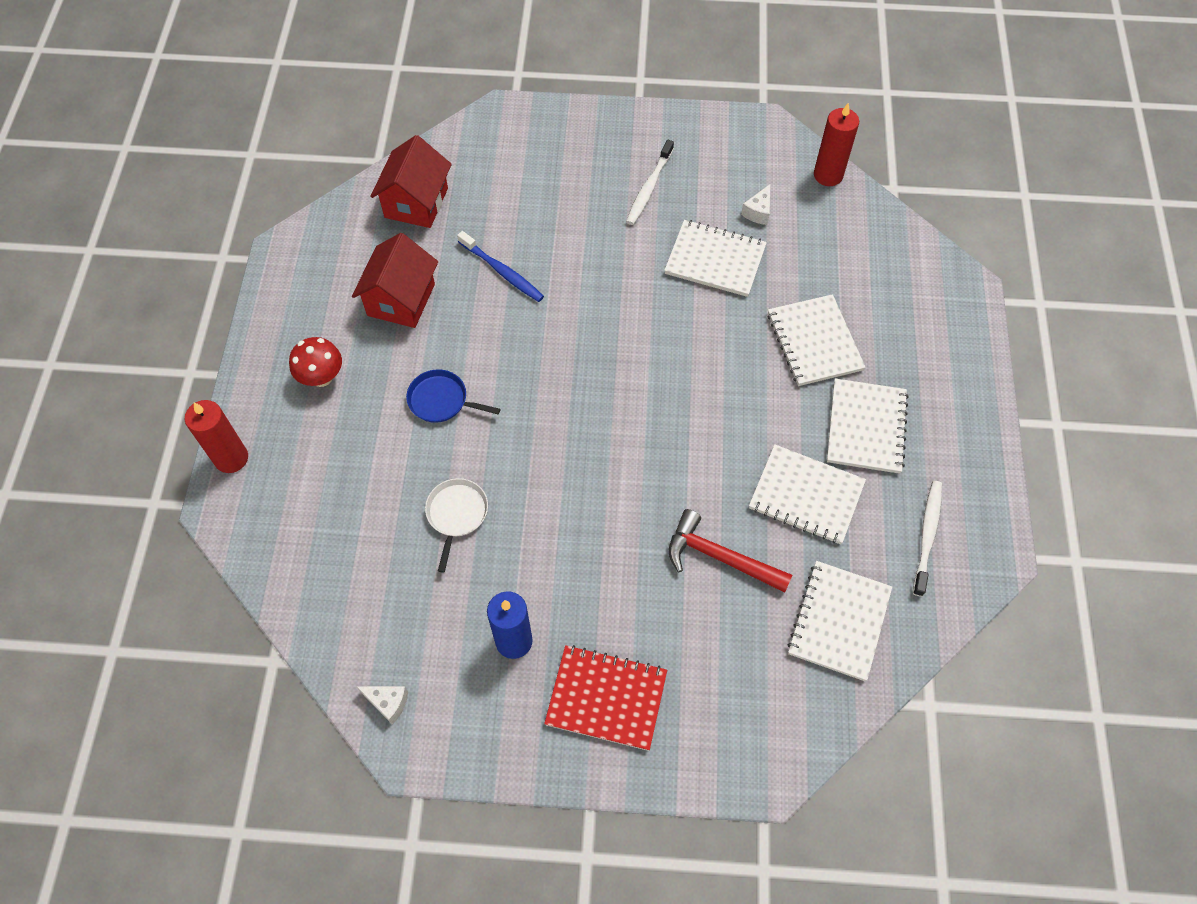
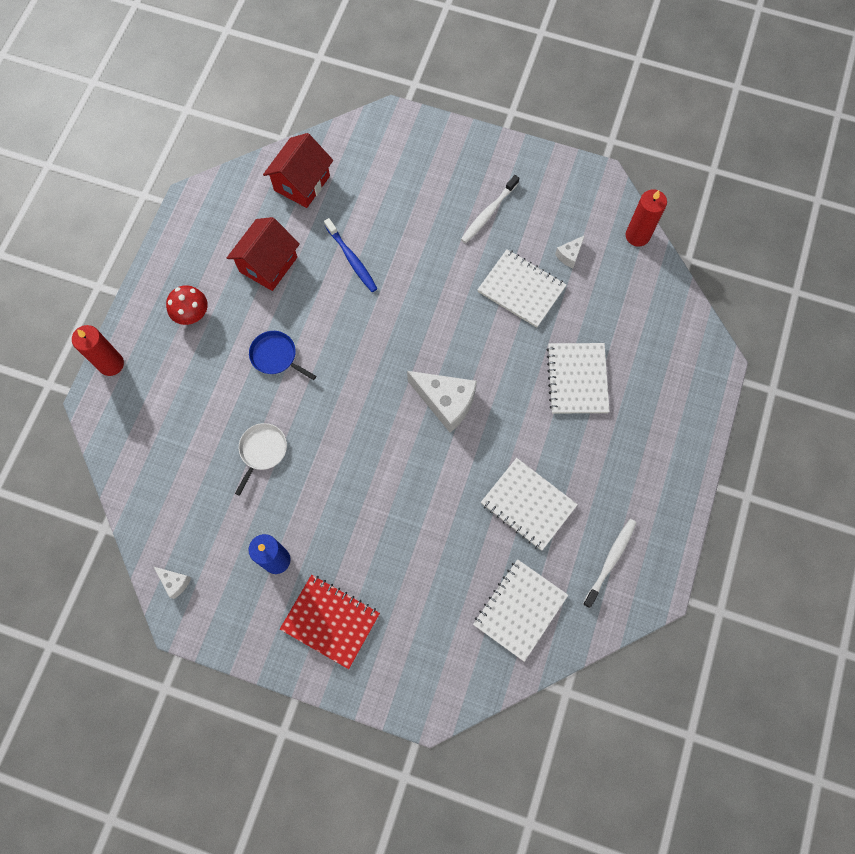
camera: 15 degrees right, 10 degrees up
red hammer [669,509,793,593] -> none
white notebook [827,378,908,474] -> none
none -> white cheese [407,371,477,433]

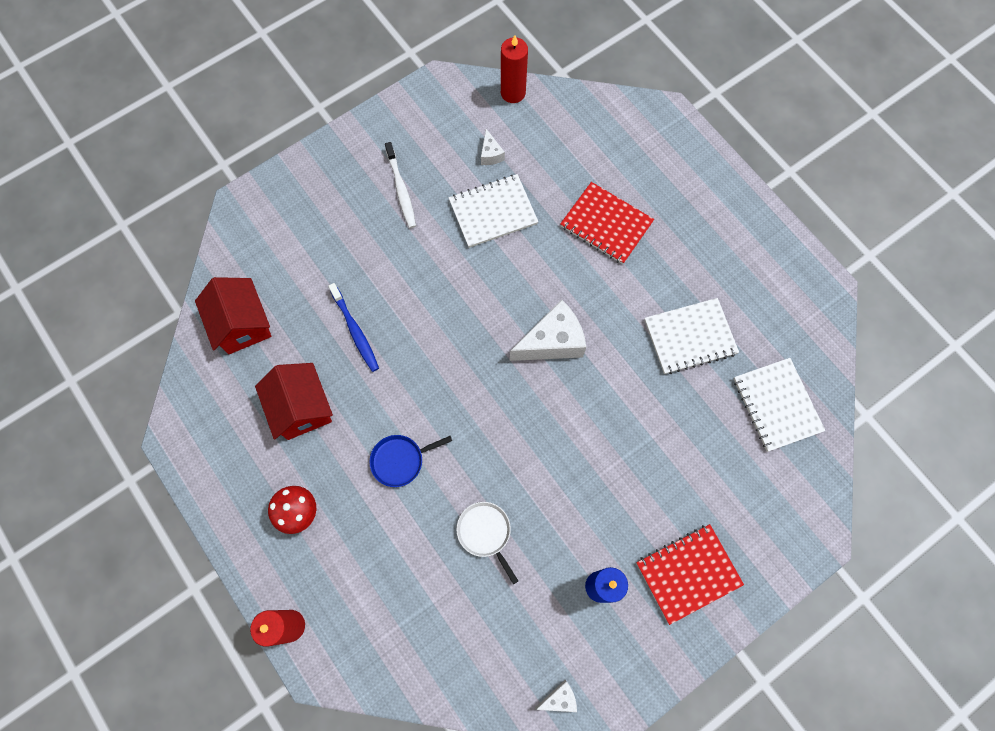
camera: 55 degrees left, 0 degrees up
blue toothbrush [324,218,378,292] -> blue toothbrush turned 60 degrees clockwise [328,283,379,372]
white notebook [546,343,610,414] -> red notebook [560,182,654,264]
white toothbrush [583,519,637,608] -> none

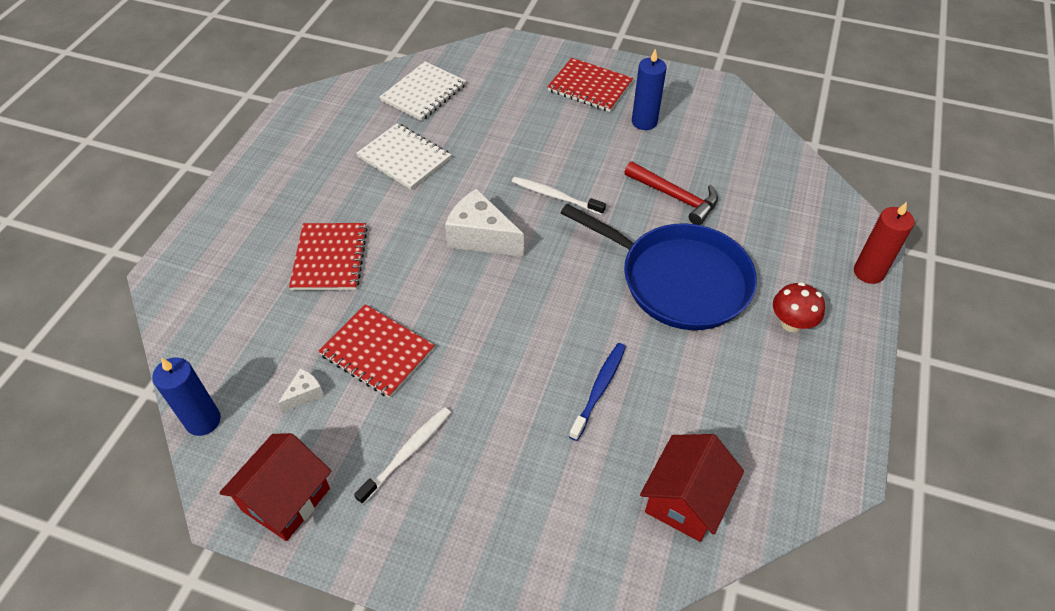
camera: 125 degrees left, 20 degrees down
red house [255,363,333,440] -> red house moved to [219,433,331,541]
blue pan [369,435,452,487] -> blue pan [561,204,757,330], size x2.36
white notebook [449,174,538,248] -> red notebook [319,304,435,398]
white pan [456,502,518,584] -> red hammer [624,162,718,225]
red candle [501,35,528,103] -> blue candle [152,357,221,436]
white cheese [535,680,577,712] -> none
none -> white toothbrush [512,177,606,215]

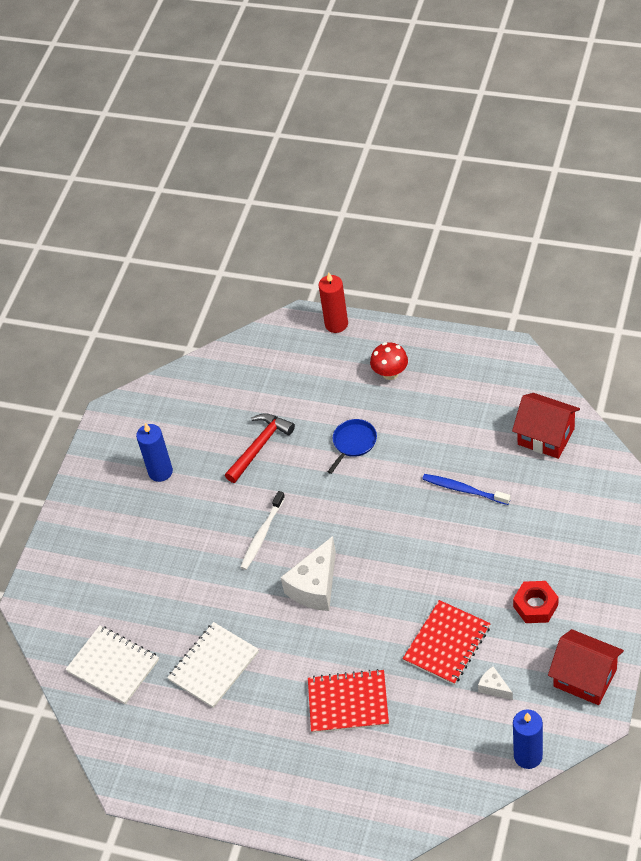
camera: 85 degrees left, 0 degrees up
white toothbrush [354,407,451,504] -> red nut [513,581,558,623]
red notebook [547,58,633,112] -> none
blue pan [561,204,757,330] -> blue pan [328,419,377,474], size x0.42

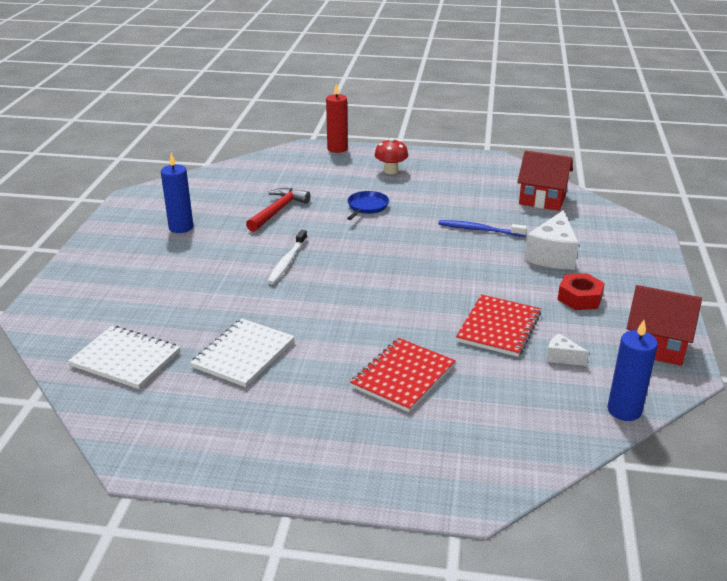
camera: 15 degrees left, 20 degrees down
white cheese [281,536,336,611] -> white cheese moved to [524,210,579,269]
red notebook [308,669,389,733] -> red notebook turned 45 degrees counterclockwise [350,338,456,412]

